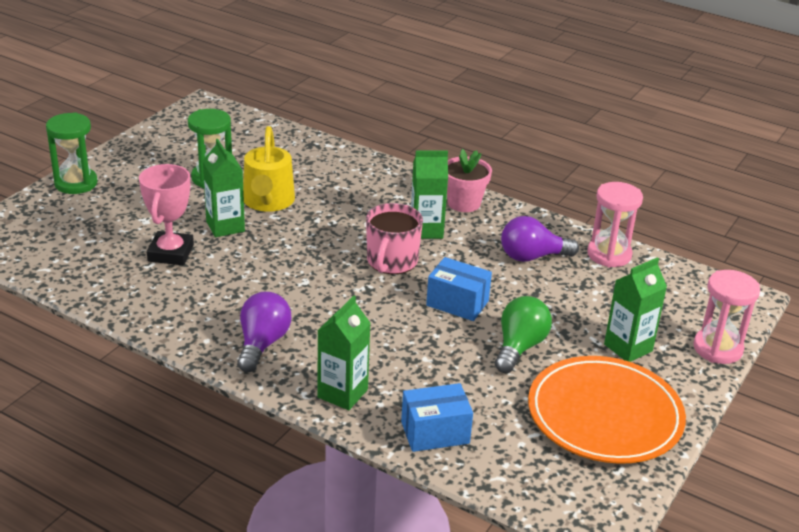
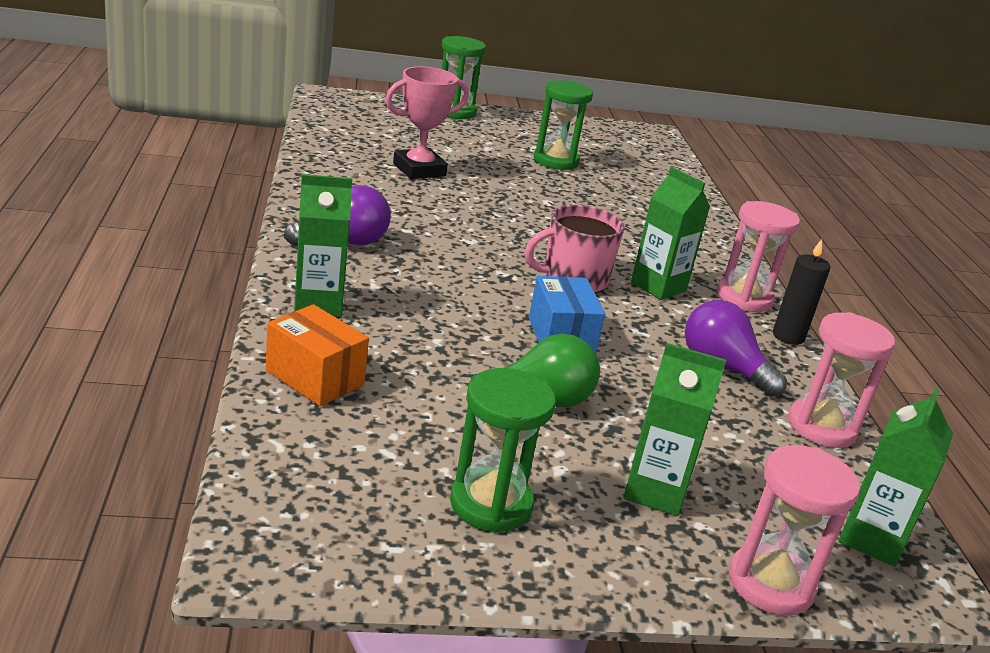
camera: 50 degrees right, 5 degrees down
green carton [202,139,245,237] -> green carton moved to [839,388,953,567]
yellow watering can [243,126,295,212] -> none
blue box [401,383,473,452] -> orange box [266,304,369,406]
pink flower pot [447,149,492,212] -> pink hourglass [717,201,800,312]
orange plate [528,356,686,464] -> green hourglass [450,368,556,533]
none -> black candle [773,239,830,345]

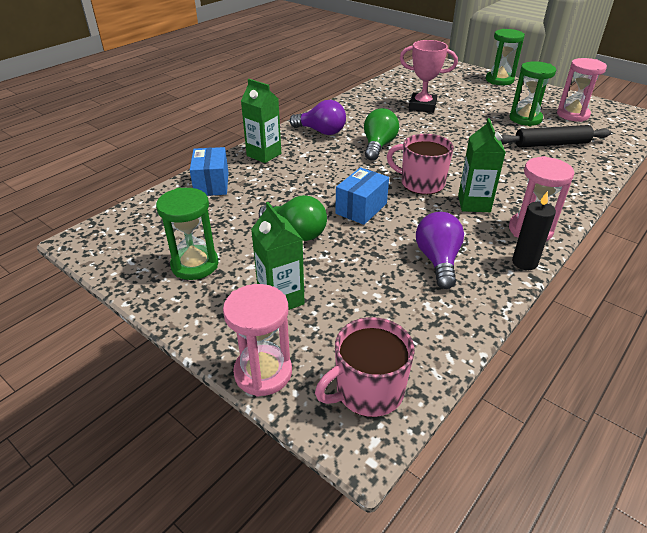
camera: 50 degrees right, 10 degrees up
orange box [266,304,369,406] -> blue box [190,147,229,196]
pink hourglass [788,312,895,448] -> pink hourglass moved to [557,58,607,122]
green carton [839,388,953,567] -> pink mug [315,317,415,417]
none -> green light bulb [364,108,399,161]
none -> black rolling pin [501,125,611,148]

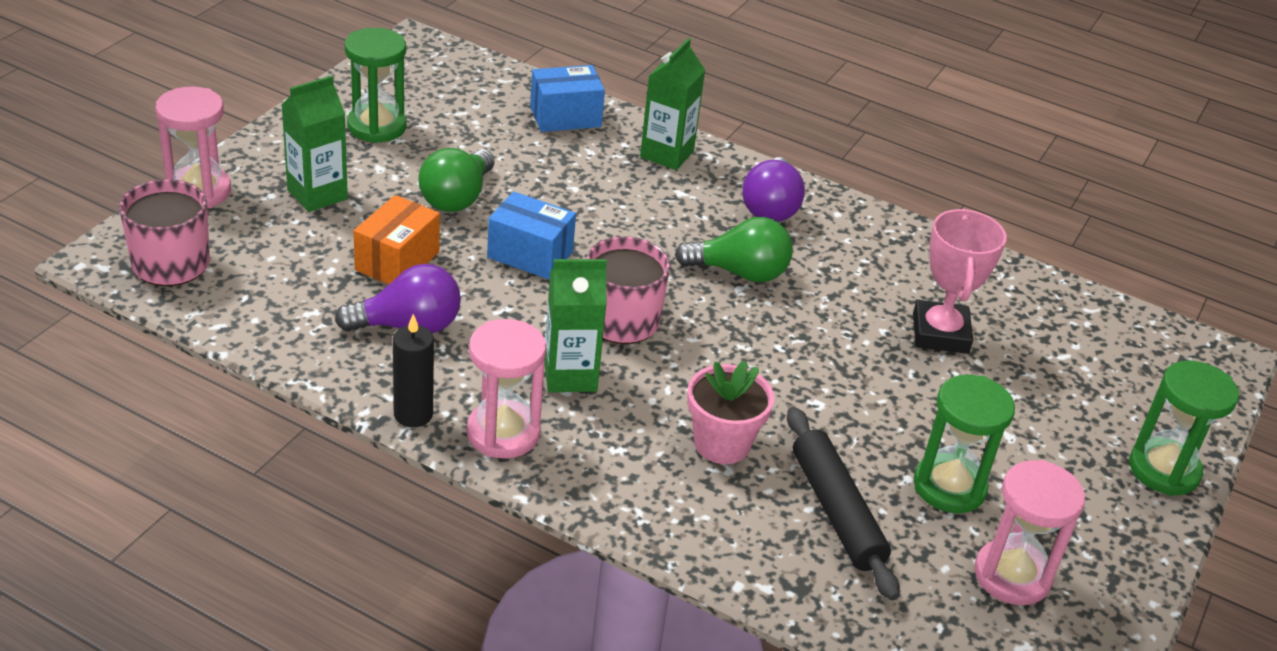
camera: 75 degrees right, 0 degrees up
none -> orange box [353,195,440,284]
none -> pink flower pot [687,361,774,464]

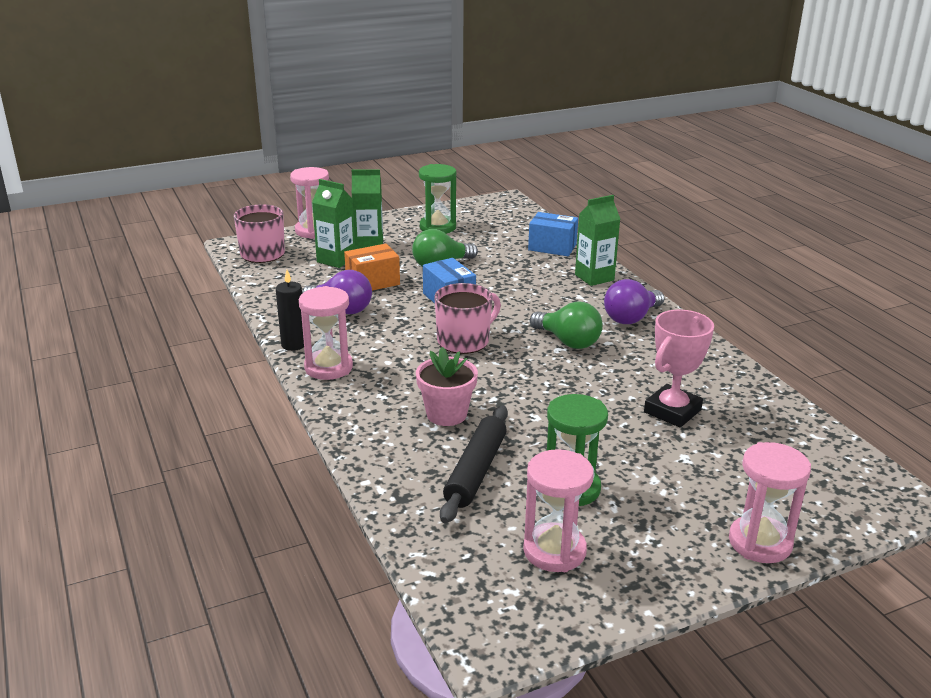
camera: 40 degrees right, 10 degrees down
green carton [545,259,607,392] -> green carton moved to [312,179,355,268]
green hourglass [1129,361,1239,496] -> pink hourglass [729,442,811,563]

